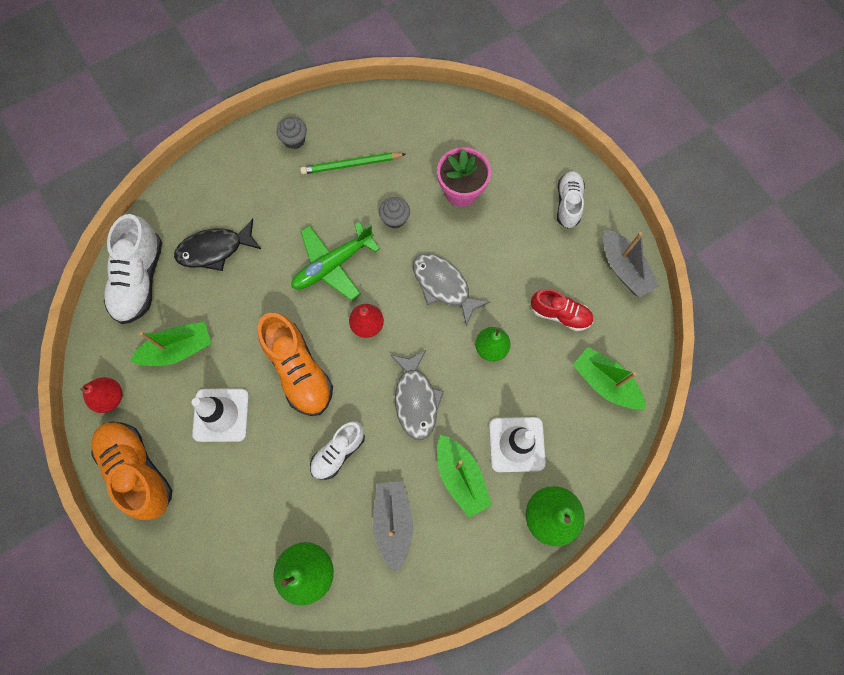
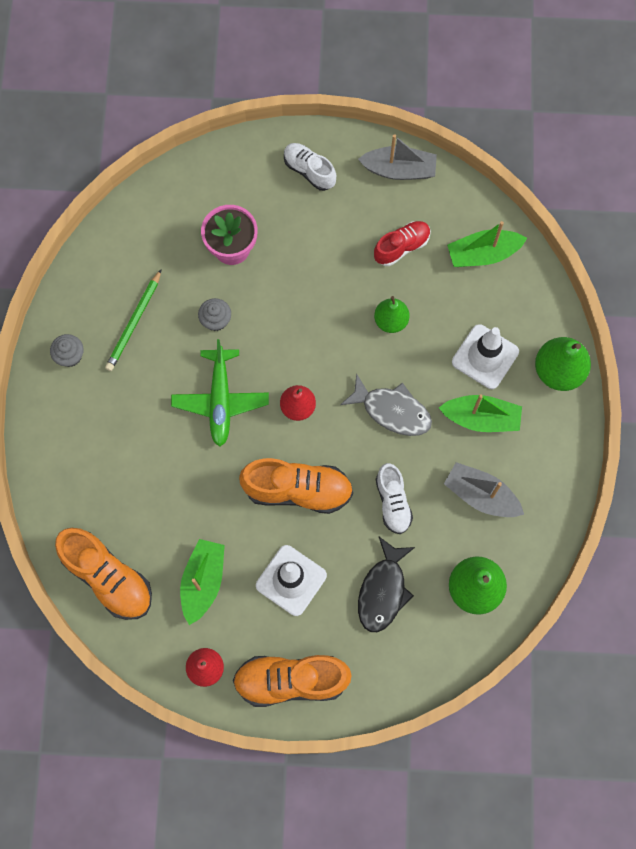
camera: 55 degrees left, 0 degrees up
white shoe [104,214,162,324] -> orange shoe [55,528,152,620]
black fish [174,219,261,271] -> black fish moved to [358,537,415,632]
grey fish [413,254,490,326] -> none

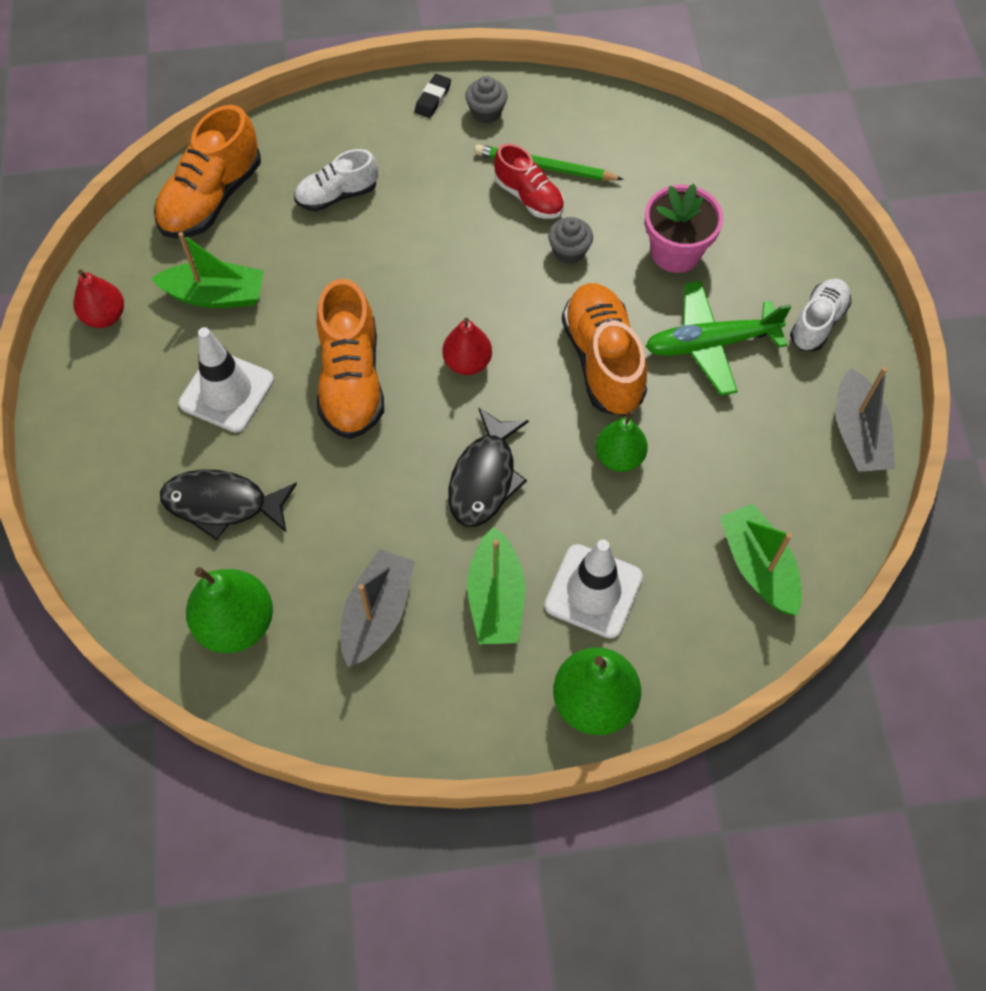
camera: 80 degrees right, 10 degrees down
green plane [171,339,269,447] -> green plane moved to [645,281,791,396]
orange shoe [233,655,352,707] -> orange shoe moved to [562,283,647,416]
grey fish [340,373,432,436] -> black fish [448,407,529,527]
red shoe [374,221,431,266] -> red shoe moved to [494,143,564,219]
white shoe [376,463,413,534] -> white shoe moved to [294,149,378,211]
none -> black eraser [414,74,451,118]

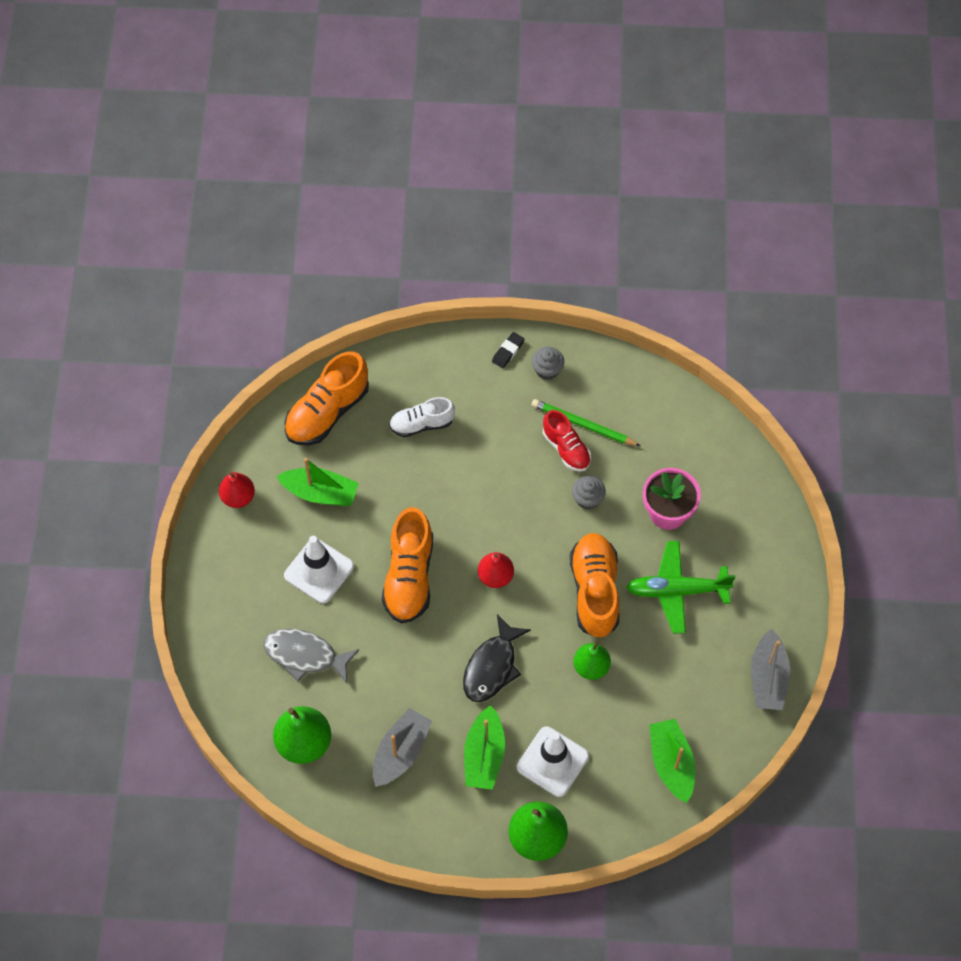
camera: 10 degrees right, 0 degrees up
black fish [160,469,297,541] -> grey fish [263,629,359,684]
white shoe [790,279,851,351] -> none

